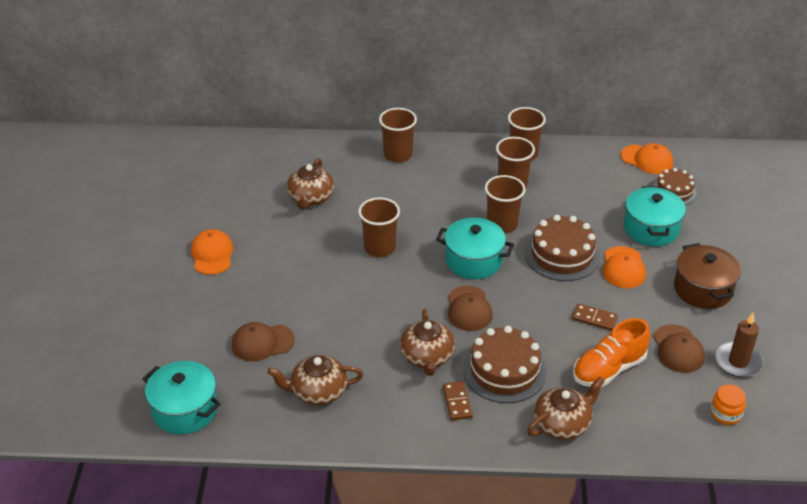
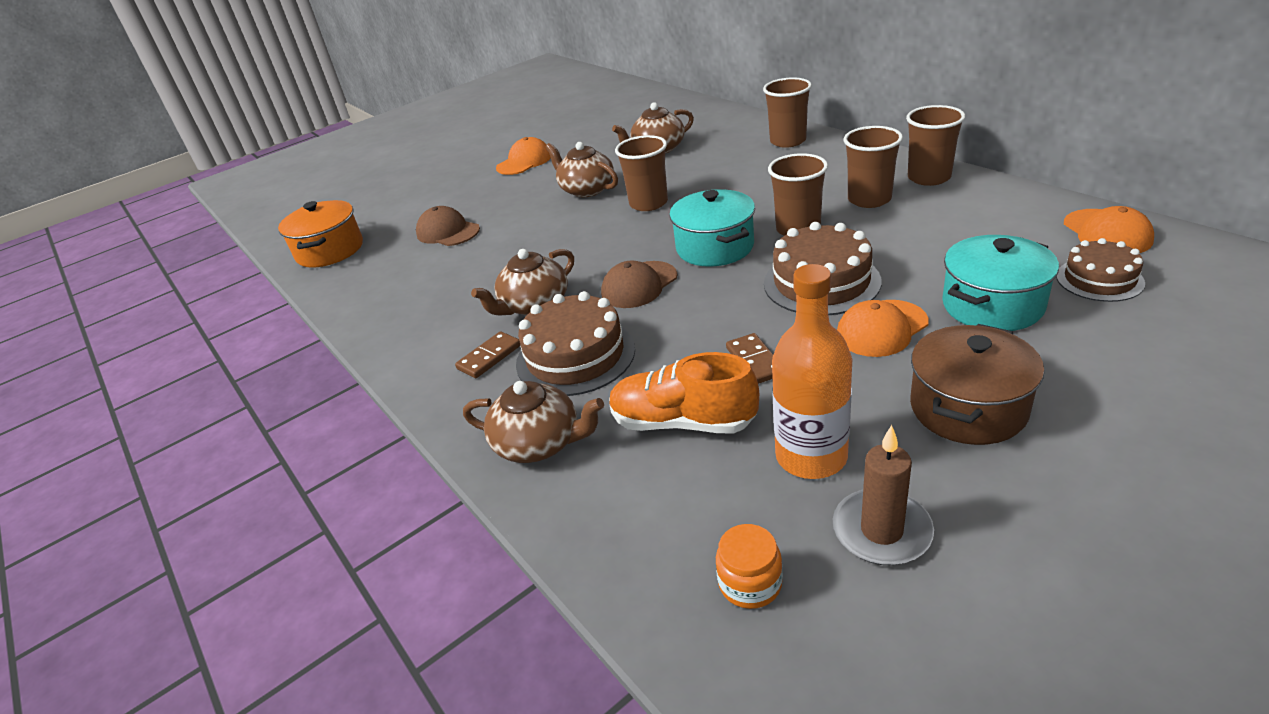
camera: 55 degrees right, 5 degrees down
turquoise pot [142,361,221,435] -> orange pot [278,200,363,268]
brown teapot [267,355,363,405] -> brown teapot moved to [546,142,618,197]
brown cap [654,324,705,373] -> orange bottle [772,264,852,479]

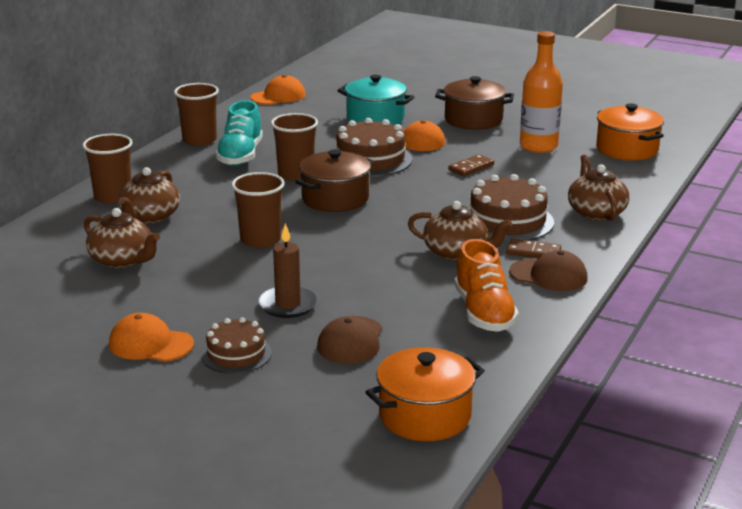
camera: 120 degrees left, 10 degrees down
brown teapot [546,142,618,197] -> brown teapot moved to [118,167,180,224]
brown cap [601,261,677,308] -> brown cap moved to [509,250,588,291]
orange shoe [609,352,759,434] -> orange shoe moved to [454,239,519,332]
turquoise pot [670,189,755,267] -> brown pot [295,149,373,212]
orange jar [716,524,783,609] -> orange pot [596,103,664,160]
brown candle [833,425,934,565] -> brown candle moved to [258,223,318,318]
brown cup [844,126,903,208] -> turquoise shoe [215,100,263,166]
brown cake [1056,238,1145,302] -> brown cake moved to [201,317,272,374]

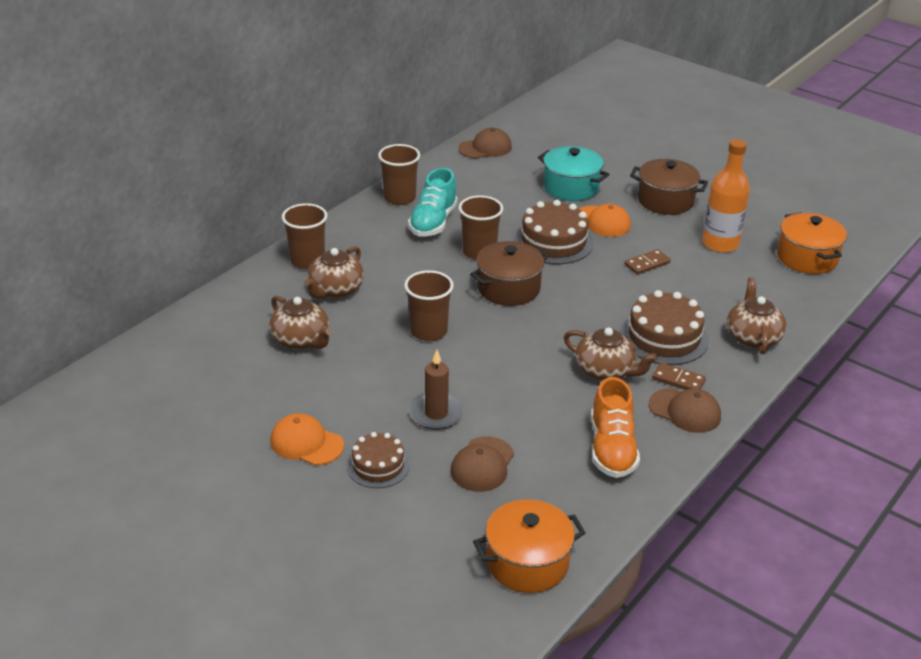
camera: 10 degrees right, 10 degrees up
orange cap [250,75,306,105] -> brown cap [458,128,512,159]

